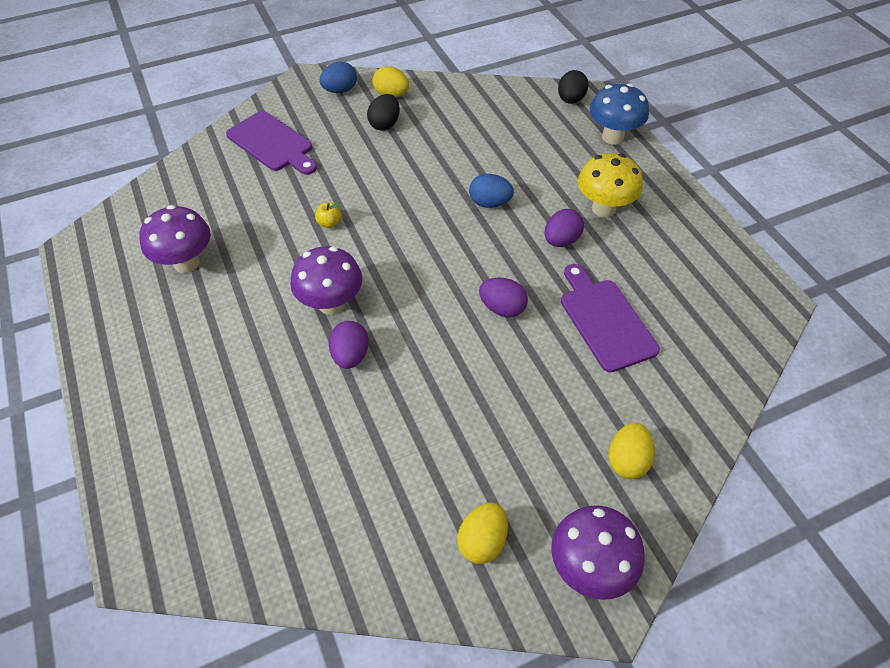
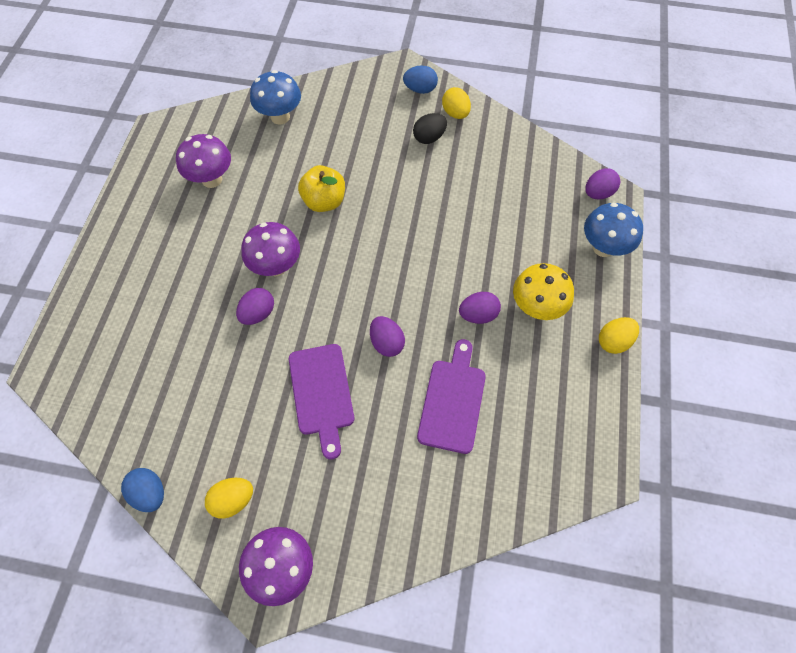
camera: 35 degrees right, 10 degrees up
purple cutting board [226,111,317,175] -> purple cutting board moved to [289,344,354,459]
yellow apple [315,202,342,228] -> yellow apple [298,165,345,212], size x2.08
blue egg [469,174,514,208] -> blue egg moved to [121,468,164,512]
black egg [558,70,588,104] -> purple egg [585,168,620,199]
yellow egg [609,423,654,479] -> yellow egg moved to [599,317,639,354]
none -> blue mushroom [250,70,301,125]

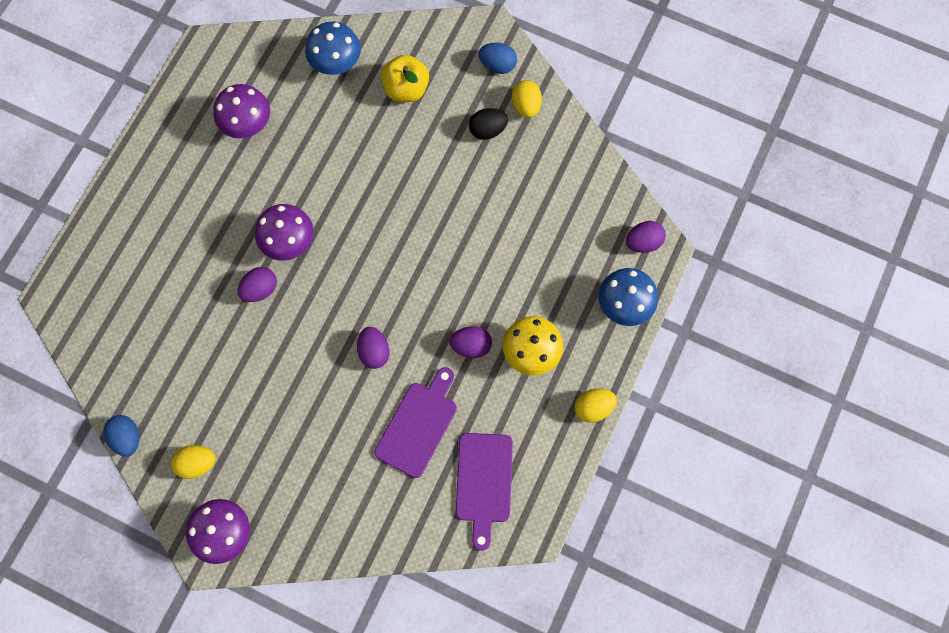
camera: 15 degrees right, 10 degrees up
purple cutting board [289,344,354,459] -> purple cutting board moved to [456,433,513,551]
yellow apple [298,165,345,212] -> yellow apple moved to [381,54,429,102]

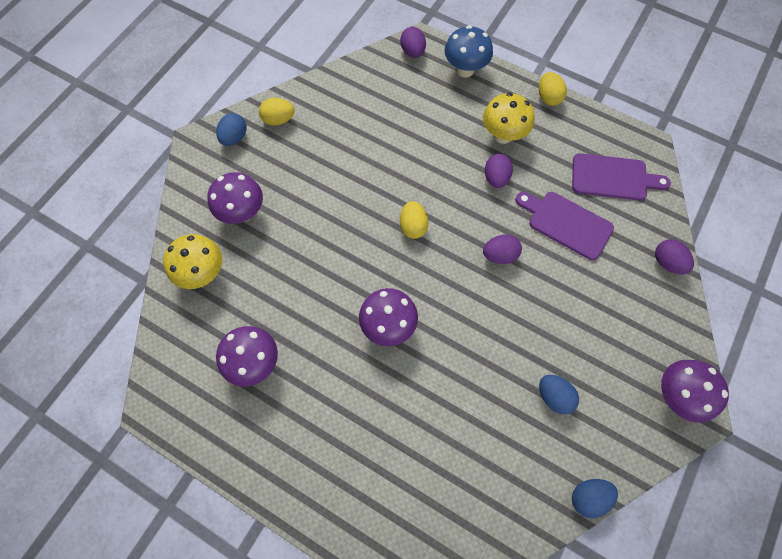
camera: 85 degrees left, 5 degrees down
yellow egg [171,445,216,479] -> yellow egg moved to [400,201,429,239]
purple egg [237,267,277,302] -> purple egg moved to [655,239,694,274]
blue mushroom [305,21,361,75] -> yellow mushroom [163,234,222,289]
yellow apple [381,54,429,102] -> purple mushroom [207,172,263,224]
black egg [469,108,508,140] -> none
none -> blue egg [539,375,579,414]

